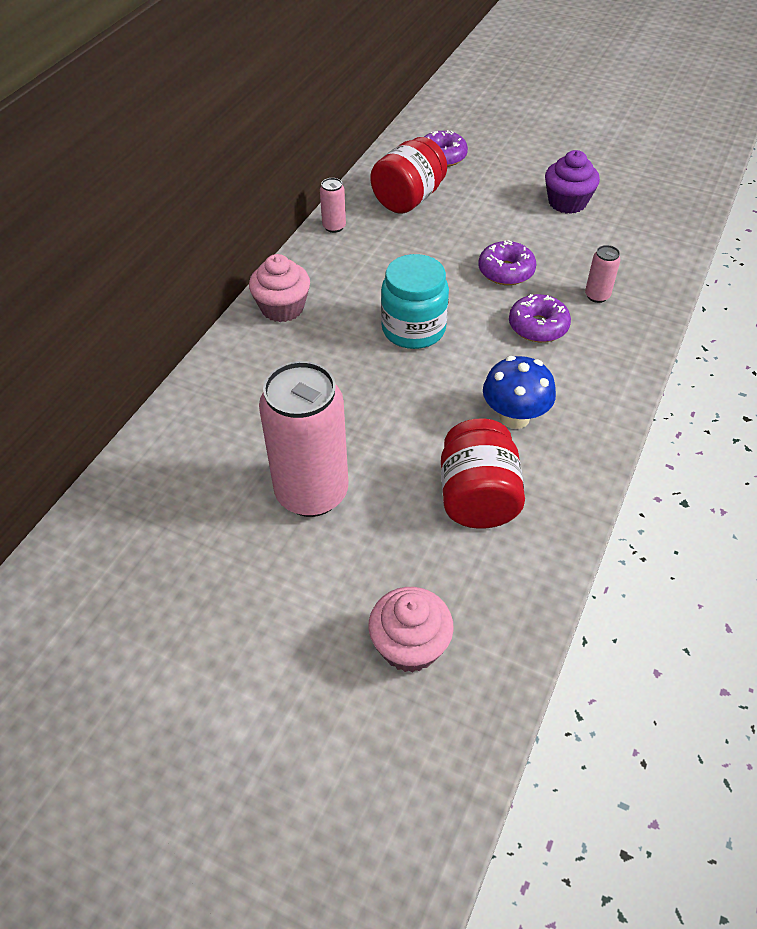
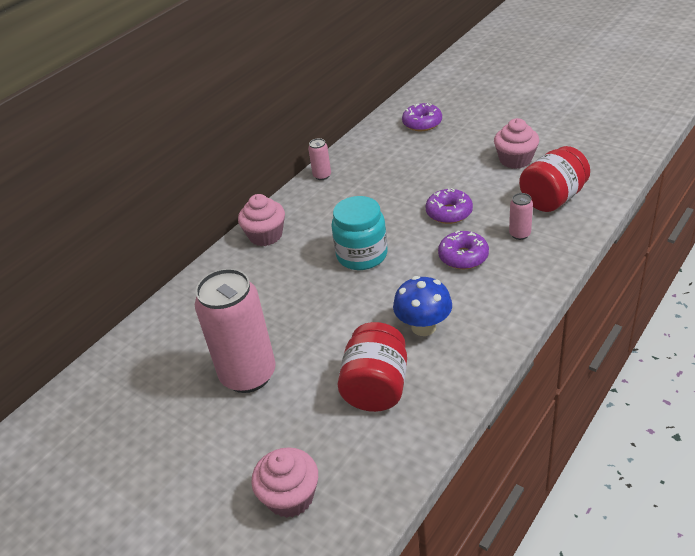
camera: 15 degrees right, 10 degrees down
red jar [370,137,447,214] -> red jar moved to [519,146,590,212]
purple cupcake [545,150,600,214] -> pink cupcake [494,118,539,169]

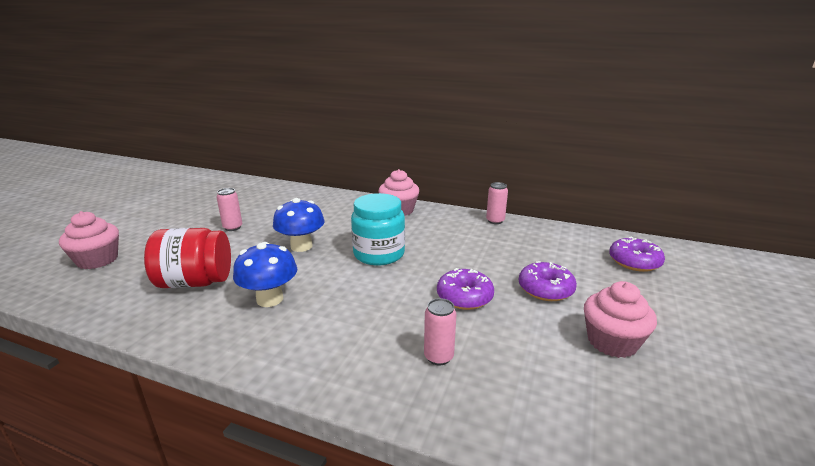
camera: 70 degrees right, 15 degrees down
pink can [195,268,276,393] -> pink can [216,188,242,231], size x0.42
purple donut [438,231,489,269] -> purple donut moved to [519,261,577,301]
red jar [519,146,590,212] -> none
none -> blue mushroom [273,198,325,252]

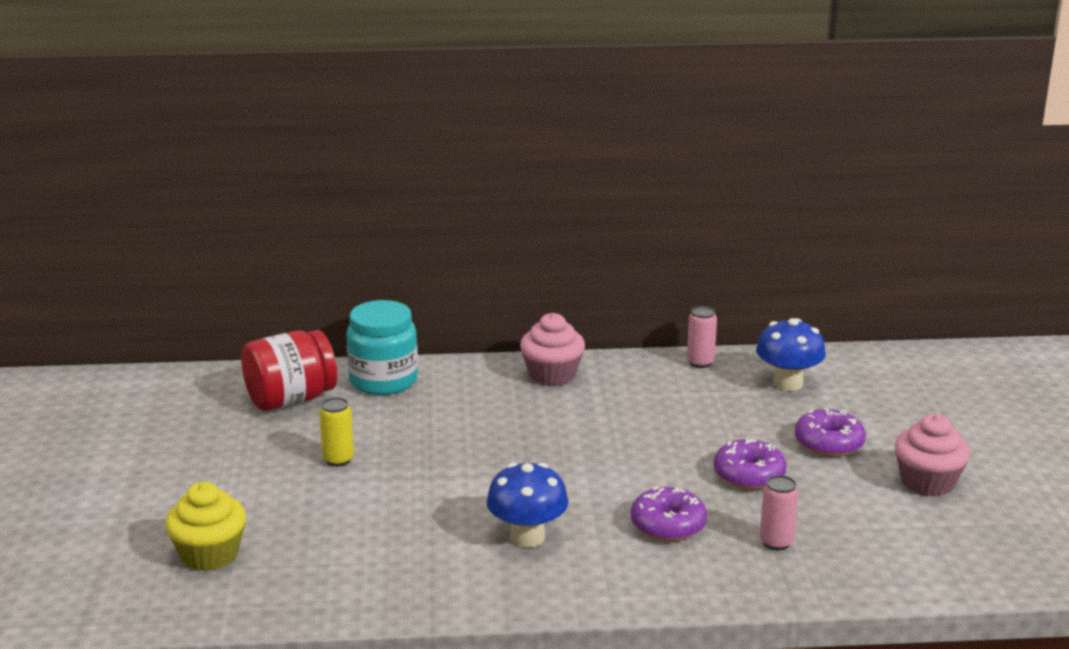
camera: 25 degrees left, 0 degrees up
pink cupcake [59,211,119,269] -> yellow cupcake [165,482,246,571]
red jar [144,228,231,288] -> red jar moved to [241,330,337,411]
pink can [216,188,242,231] -> yellow can [319,397,354,467]
blue mushroom [273,198,325,252] -> blue mushroom moved to [756,318,826,391]
turquoise jar [351,193,405,265] -> turquoise jar moved to [346,300,418,395]
purple donut [609,237,665,272] -> purple donut moved to [631,486,707,541]

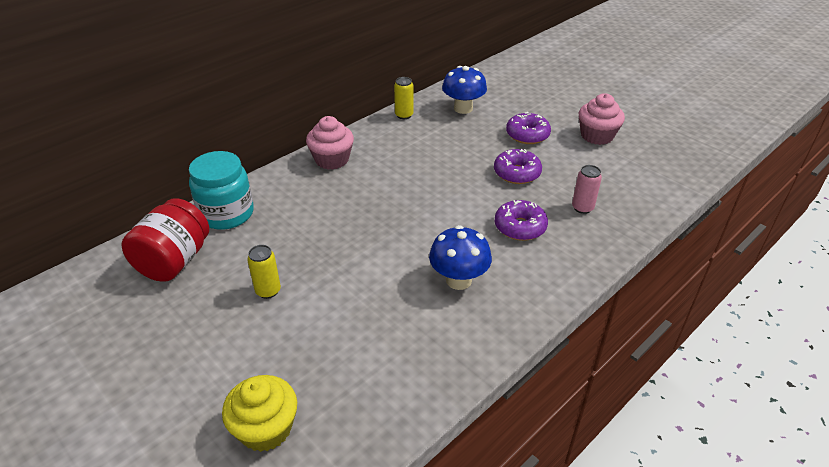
camera: 40 degrees left, 15 degrees up
pink can [687,306,717,368] -> yellow can [394,77,413,119]

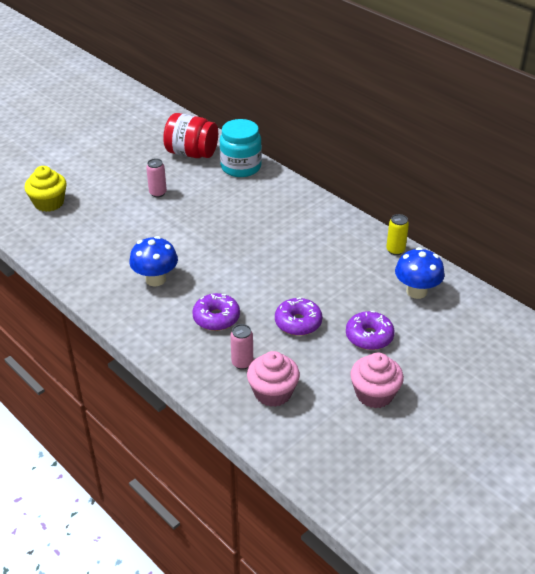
camera: 90 degrees right, 0 degrees up
yellow can [247,245,281,299] -> pink can [146,159,167,197]
pink cupcake [306,116,354,170] -> pink cupcake moved to [247,351,300,407]

